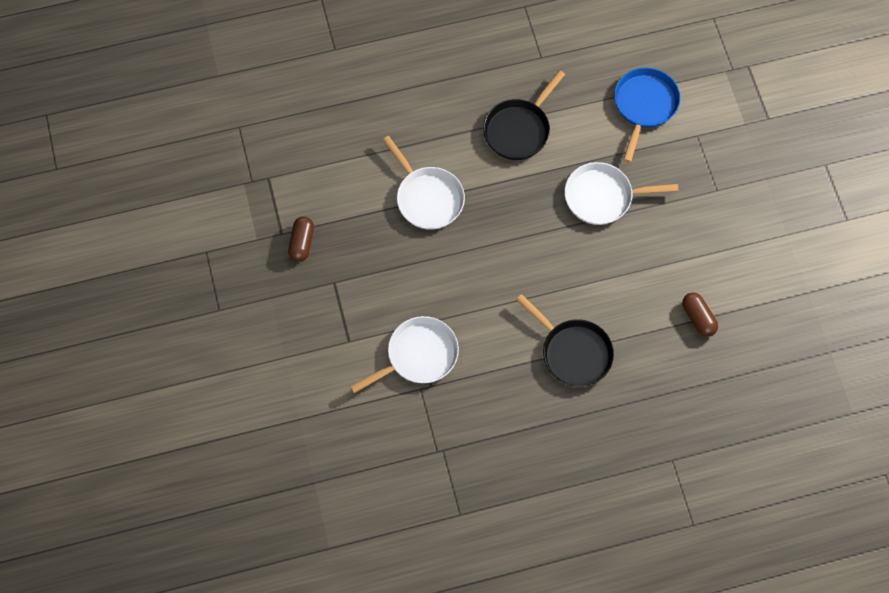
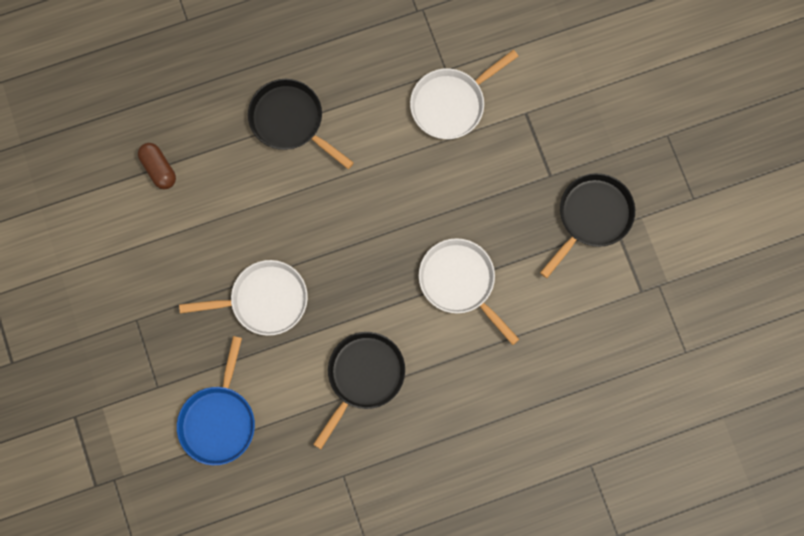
camera: 175 degrees right, 10 degrees up
brown capsule [288,216,314,262] -> black pan [540,173,635,278]

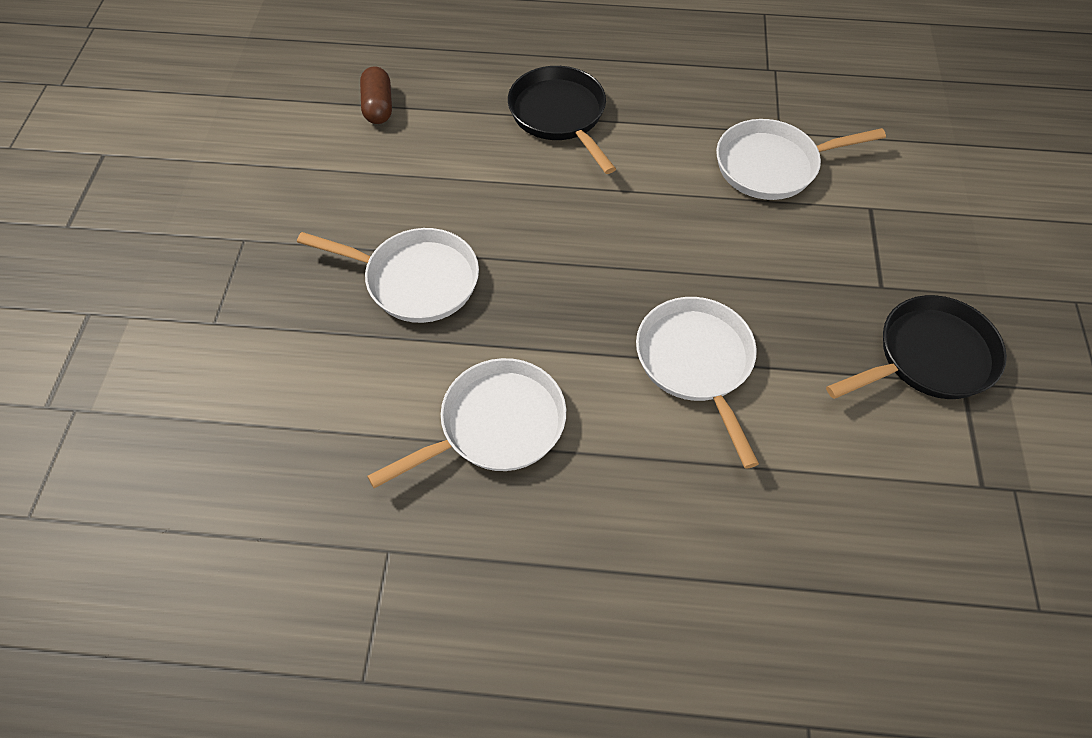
camera: 25 degrees right, 20 degrees down
blue pan [177,336,255,465] -> none
black pan [313,332,405,449] -> white pan [367,358,566,488]

